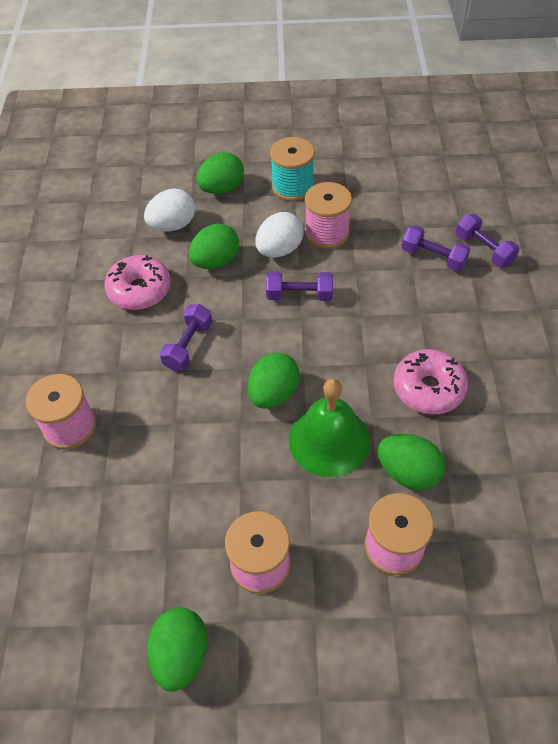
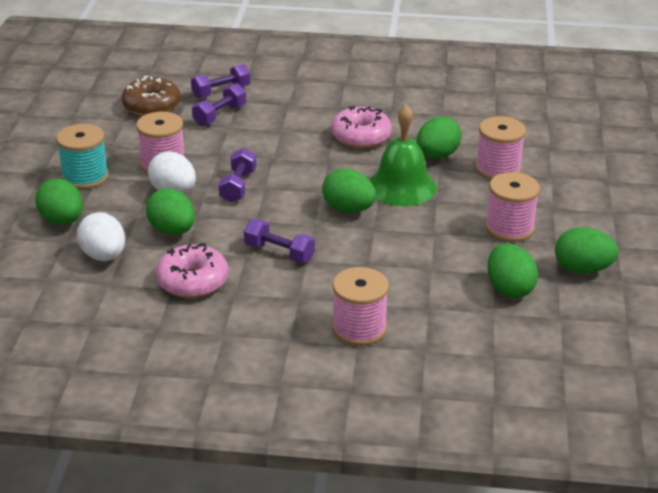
camera: 85 degrees left, 20 degrees down
none -> brown donut [122,76,181,116]
none -> green egg [488,243,538,298]

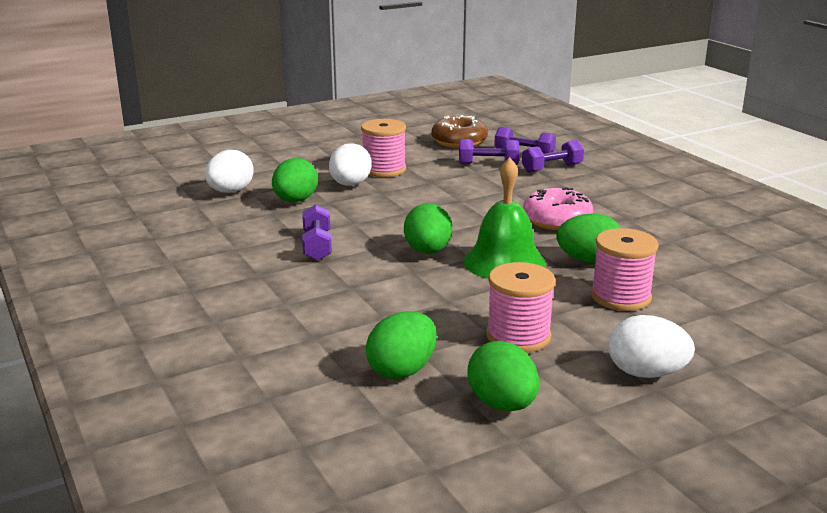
camera: 55 degrees right, 10 degrees down
green egg [35,178,83,225] -> none
turquoise spool [56,124,109,189] -> none
pink donut [155,243,228,298] -> none
purple dumbbell [218,148,256,202] -> purple dumbbell moved to [522,140,584,173]
pink spool [332,267,389,346] -> none
none -> white egg [608,315,695,378]

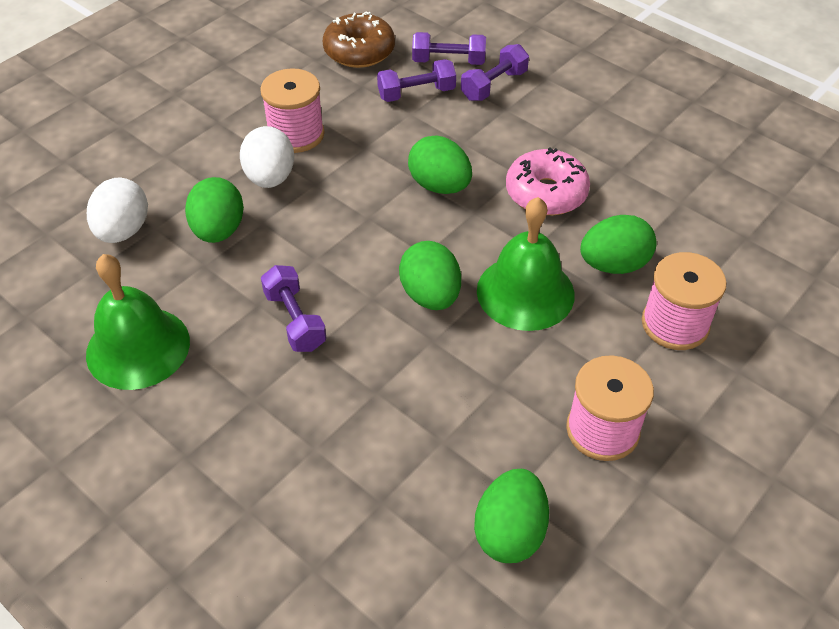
camera: 20 degrees left, 25 degrees up
green egg [468,341,539,411] -> green egg moved to [408,135,472,194]
white egg [608,315,695,378] -> none
none -> green bell [86,254,190,390]

